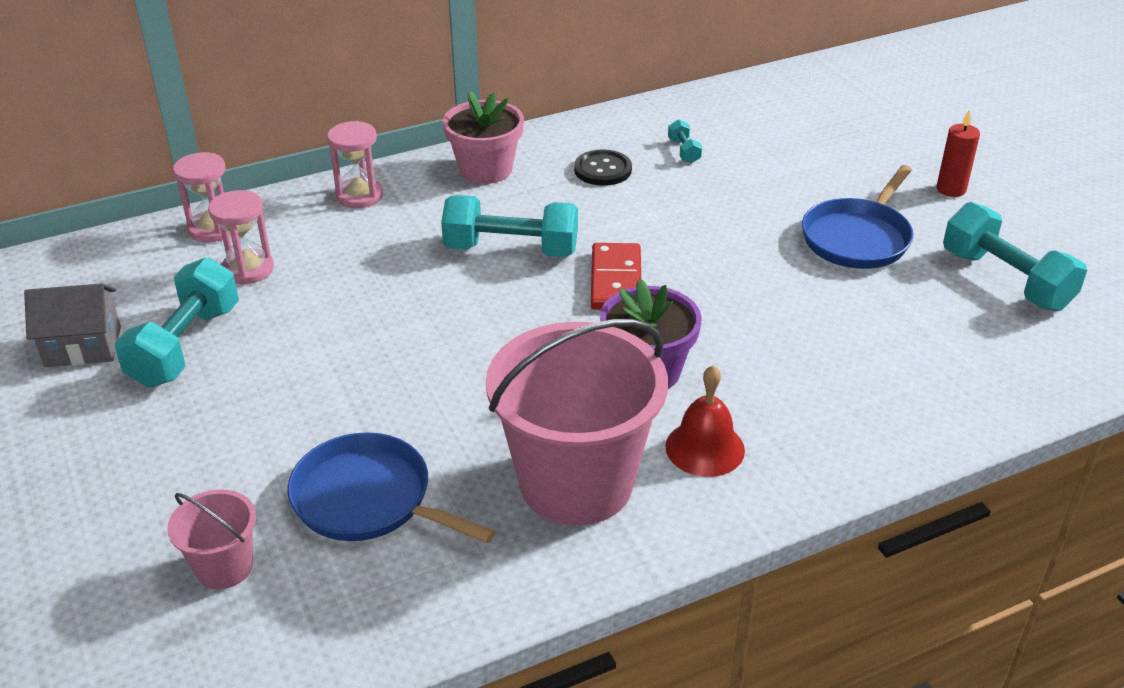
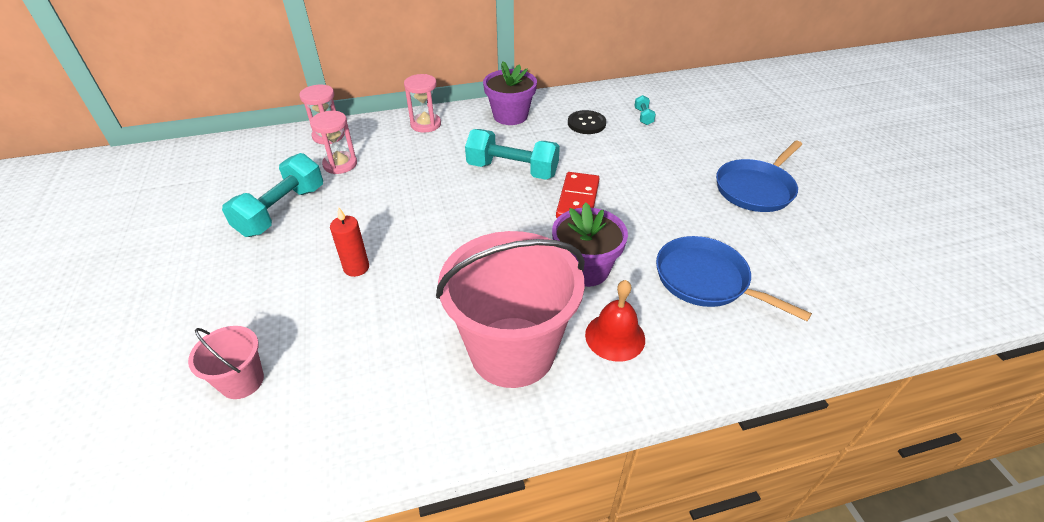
camera: 10 degrees right, 5 degrees up
grey house [24,283,121,367] -> none
blue pan [287,432,496,544] -> blue pan moved to [656,236,812,321]
pink flower pot [443,91,524,184] -> purple flower pot [483,61,537,125]
red candle [937,110,980,197] -> red candle moved to [330,207,369,277]
turquoise dumbbell [943,202,1087,311] -> none

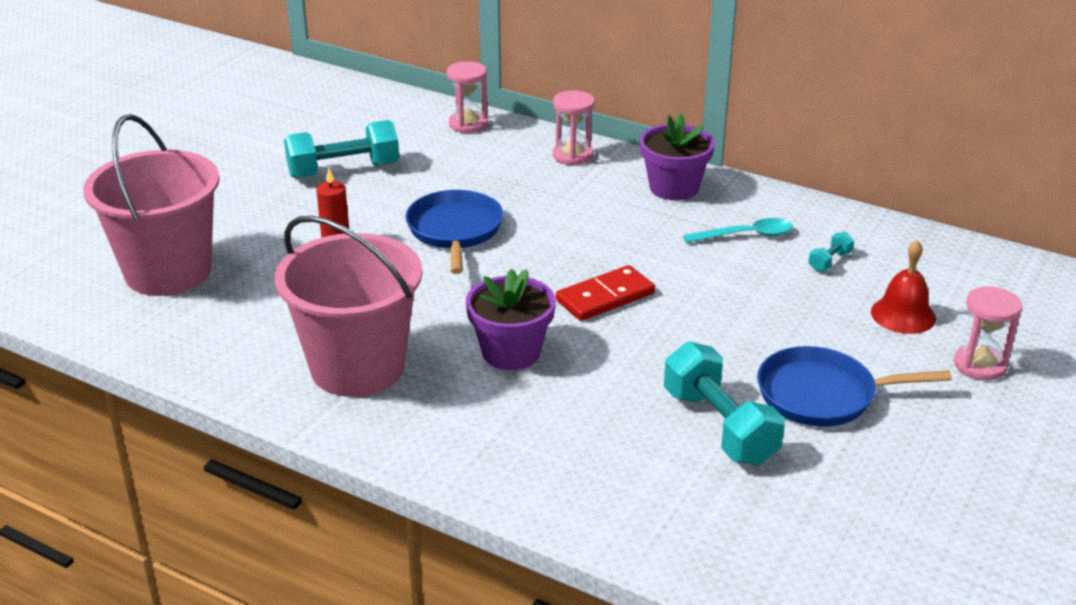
camera: 45 degrees right, 10 degrees down
pink bucket [188,326,264,399] -> pink bucket [83,114,220,296], size x2.17
pink hourglass [310,111,357,174] -> pink hourglass moved to [954,286,1022,381]
turquoise dumbbell [465,129,560,180] -> turquoise dumbbell moved to [664,341,785,465]
black button [568,110,606,134] -> turquoise spoon [683,218,793,243]
red bell [585,280,645,362] -> red bell moved to [871,240,936,334]
blue pan [656,236,812,321] -> blue pan moved to [405,190,504,274]

